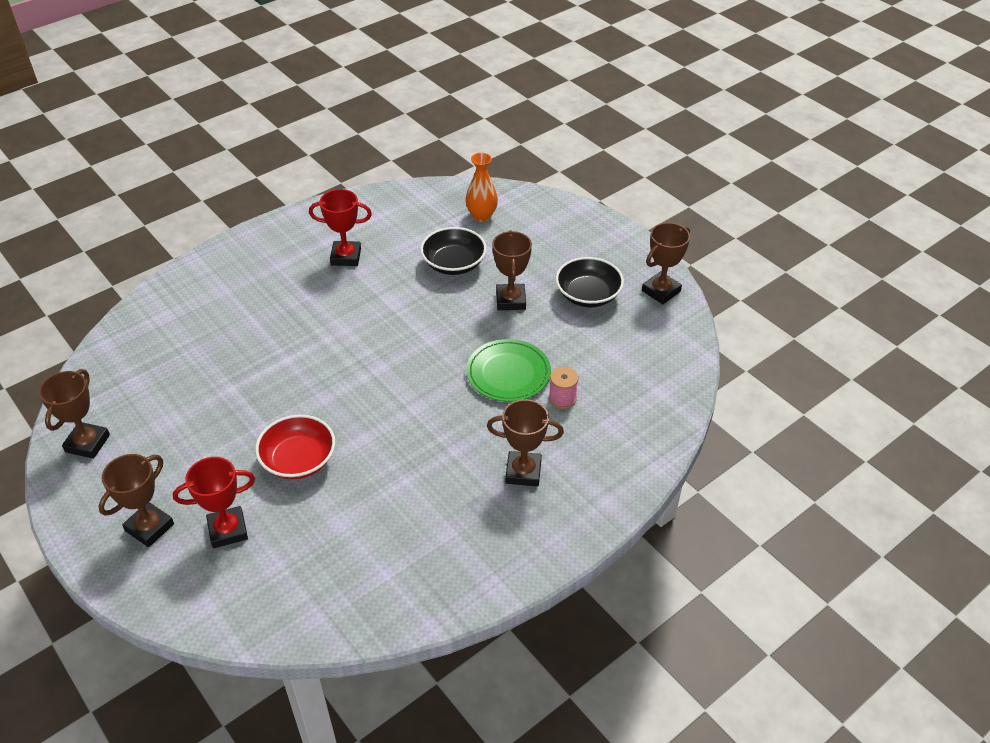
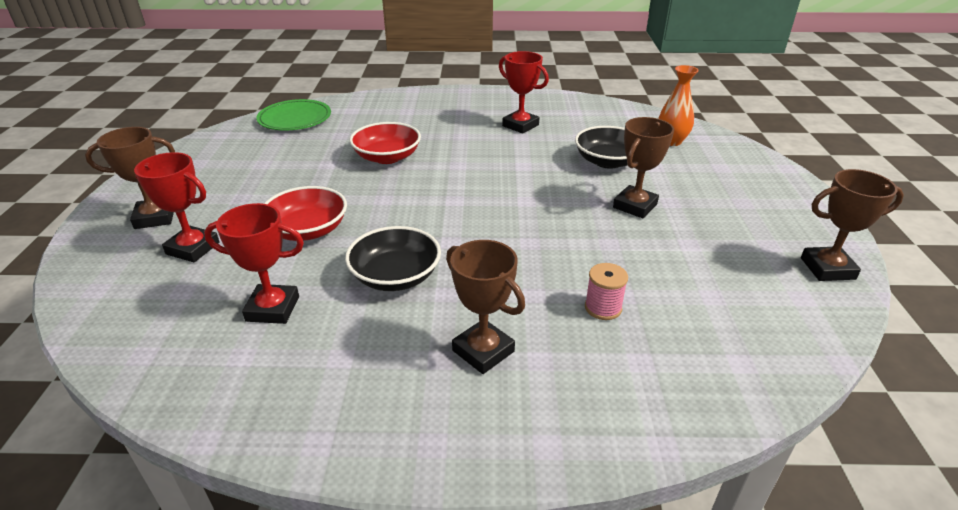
camera: 40 degrees right, 10 degrees down
brown trophy [39,369,110,459] -> none
green plate [466,339,551,402] -> green plate moved to [256,99,331,131]
black bowl [555,257,624,307] -> black bowl moved to [345,226,441,291]
none -> red trophy [204,203,304,324]
none -> red bowl [350,122,421,164]

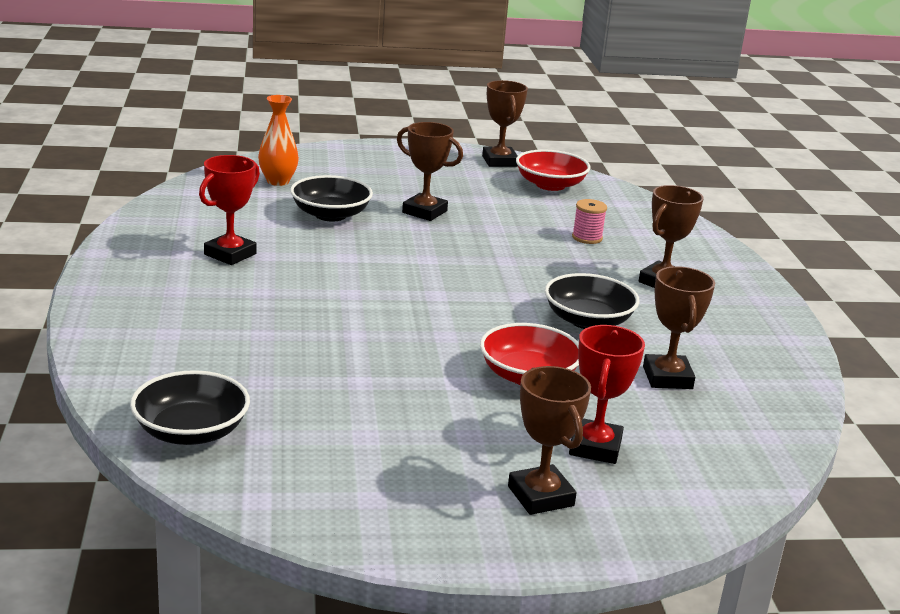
camera: 100 degrees left, 10 degrees down
red trophy [204,203,304,324] -> brown trophy [643,266,715,389]
green plate [256,99,331,131] -> black bowl [130,370,250,445]
red bowl [350,122,421,164] -> red bowl moved to [516,149,590,191]

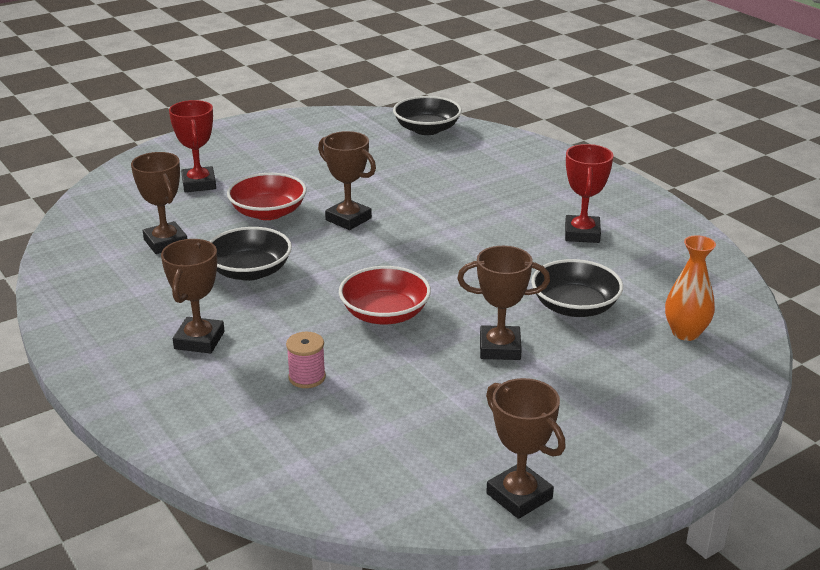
camera: 155 degrees right, 5 degrees up
brown trophy [508,366,591,515] -> brown trophy moved to [318,131,376,230]
red bowl [516,149,590,191] -> red bowl moved to [339,266,431,324]

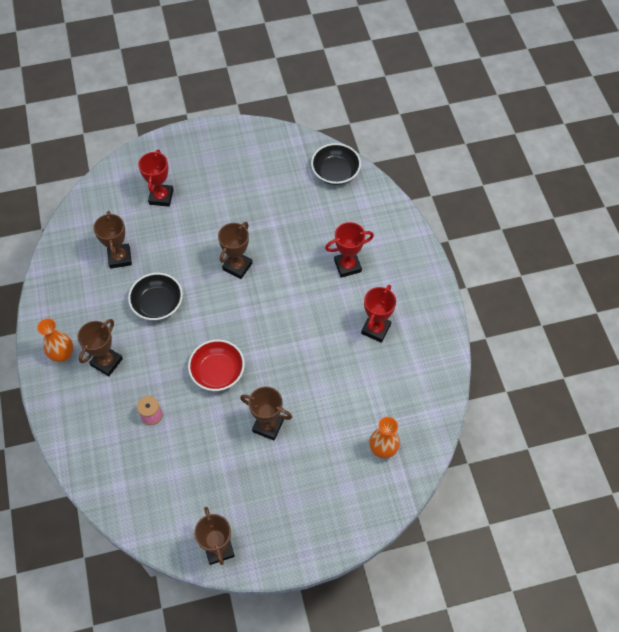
camera: 20 degrees right, 30 degrees up
red bowl [227,173,307,220] -> none
brown trophy [318,131,376,230] -> brown trophy turned 60 degrees clockwise [218,222,252,279]
black bowl [531,259,623,317] -> none
none -> orange vase [37,319,73,362]
none -> red trophy [325,222,374,278]

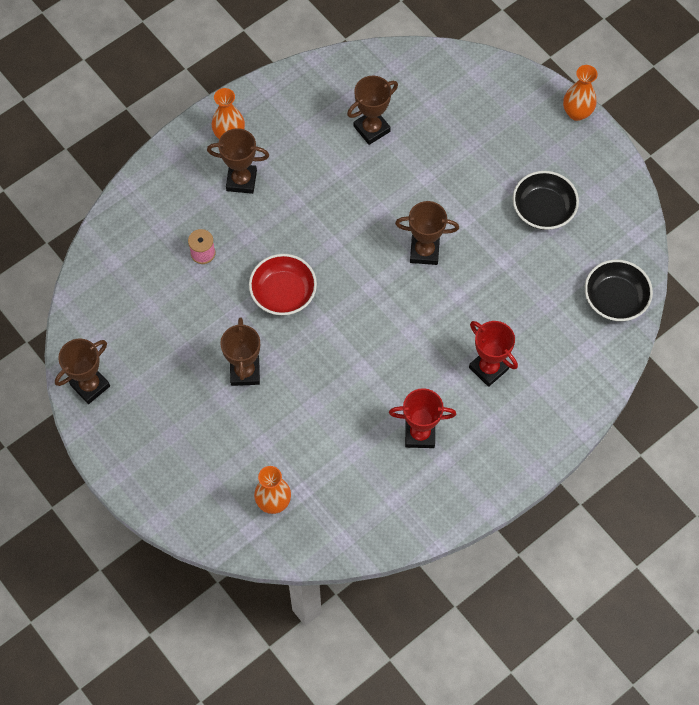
camera: 65 degrees right, 5 degrees up
black bowl [128,273,183,321] -> black bowl moved to [512,171,579,230]
red trophy [138,150,173,207] -> none
none -> orange vase [563,65,598,121]

